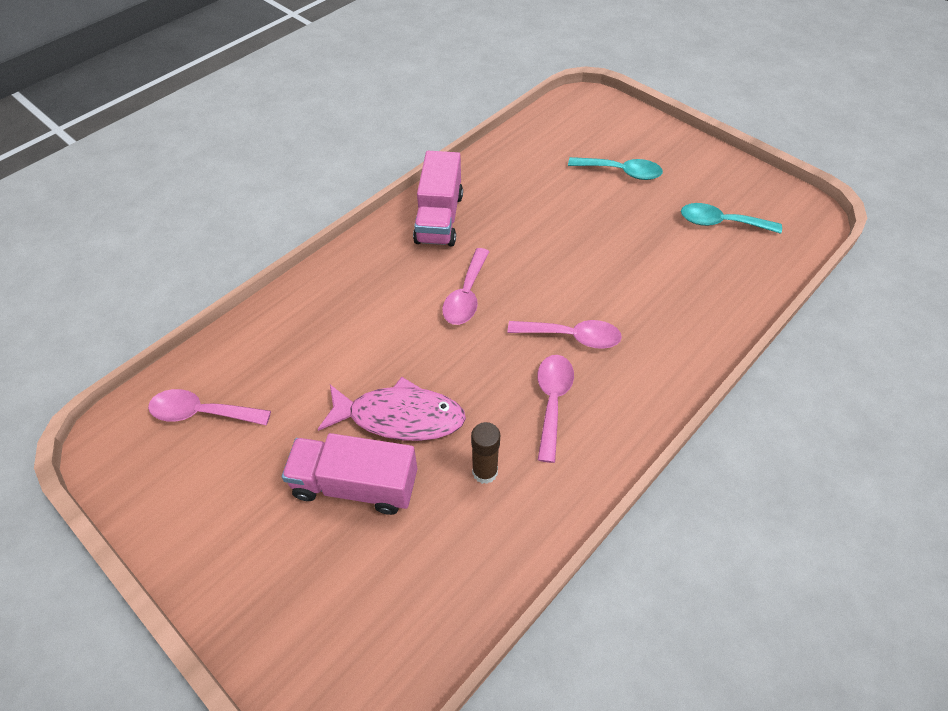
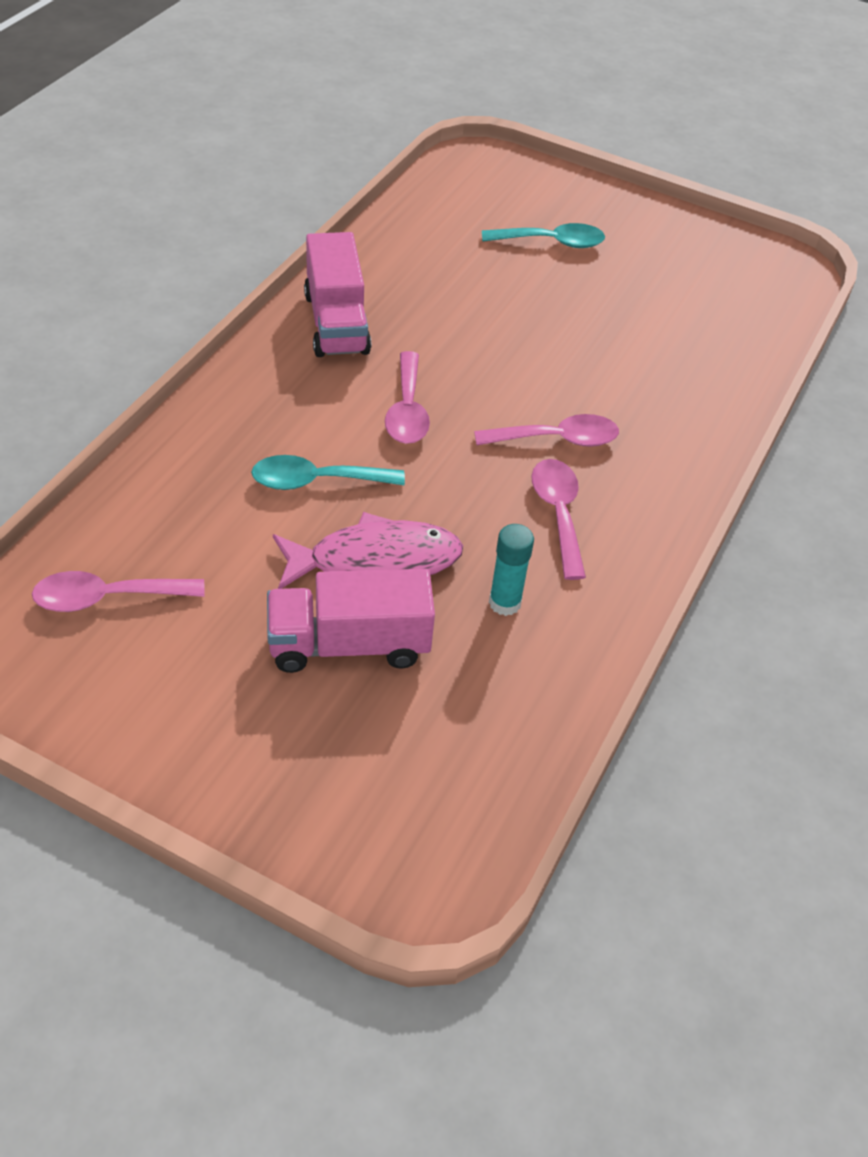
camera: 20 degrees left, 5 degrees down
brown glue stick [471,422,500,484] -> turquoise glue stick [489,524,534,616]
turquoise spoon [681,203,782,234] -> turquoise spoon moved to [251,455,405,490]

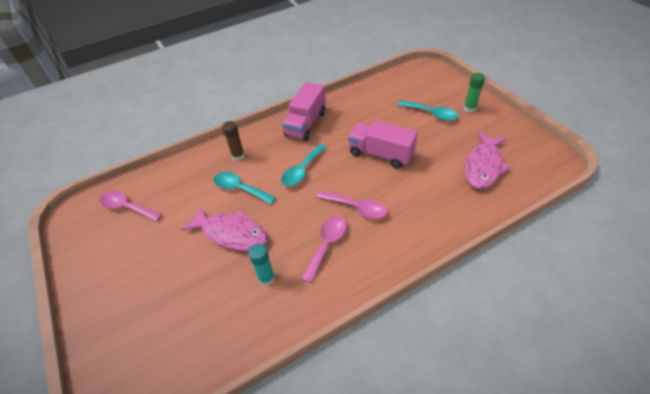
camera: 40 degrees right, 0 degrees up
pink truck [267,569,435,673] -> pink truck moved to [348,120,418,169]
pink spoon [385,351,430,444] -> turquoise spoon [281,144,327,186]
none -> brown glue stick [222,121,245,161]
none -> green glue stick [463,73,485,113]
none -> pink fish [465,131,511,189]

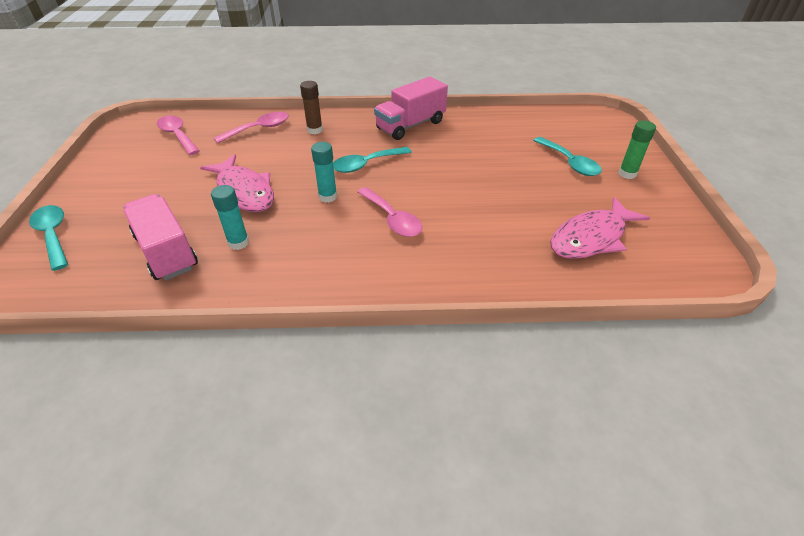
camera: 25 degrees right, 5 degrees down
turquoise spoon [214,172,276,204] -> turquoise spoon moved to [29,205,68,271]
pink spoon [301,216,347,283] -> pink spoon moved to [214,112,289,143]
pink truck [348,120,418,169] -> pink truck moved to [123,194,198,280]
none -> turquoise glue stick [311,142,337,203]

